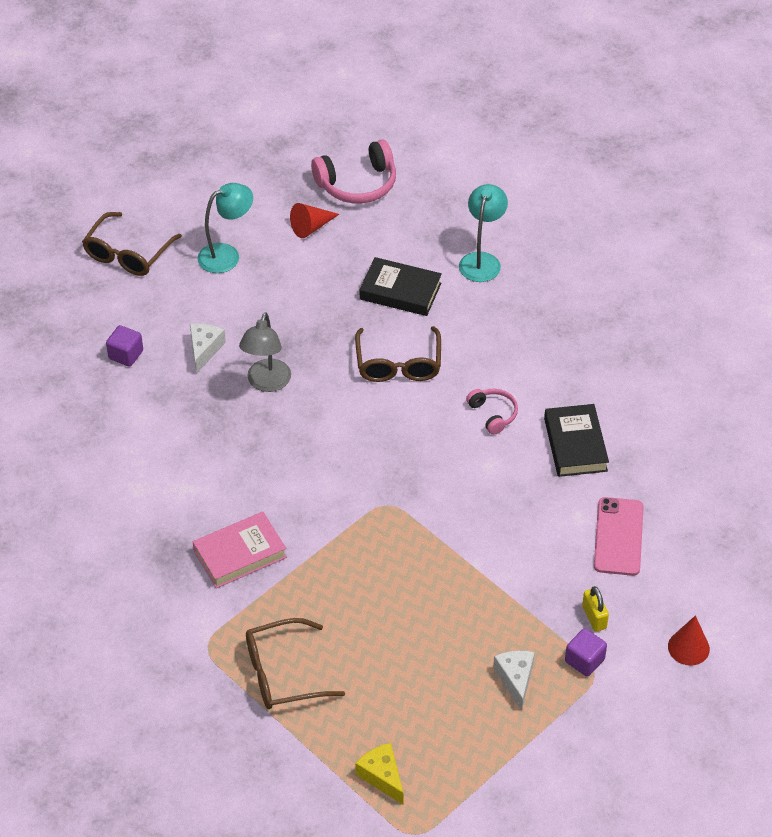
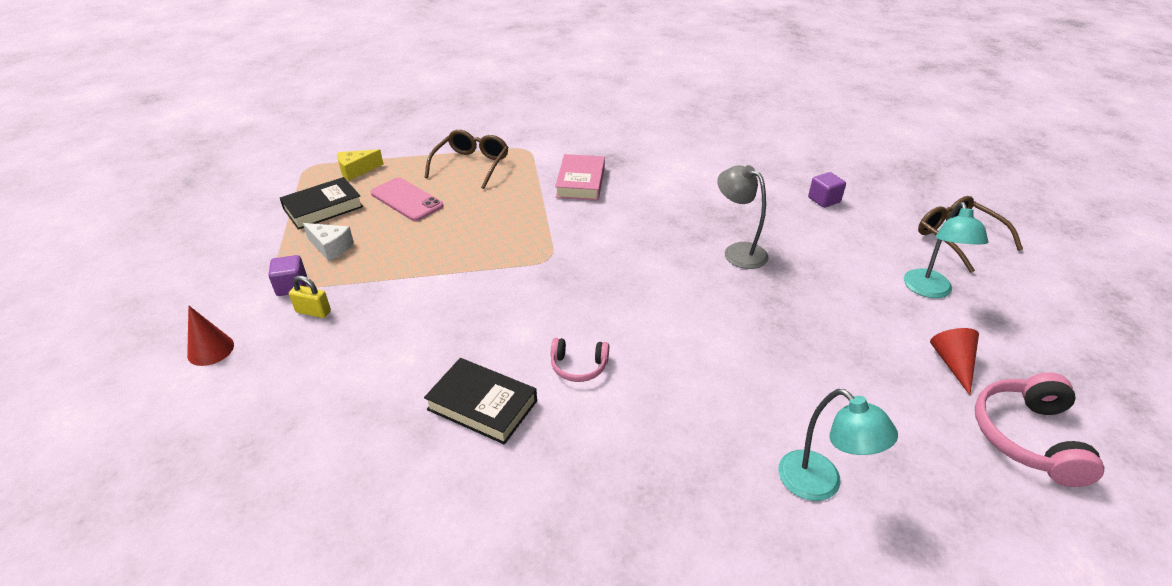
camera: 125 degrees right, 10 degrees down
white cheese [190,323,226,374] -> none
brown glasses [355,326,441,382] -> none
yellow cheese [355,743,404,804] -> yellow cheese turned 150 degrees clockwise [337,149,383,181]
black book [360,257,442,316] -> black book moved to [280,177,363,230]
pink phone [594,497,644,576] -> pink phone moved to [371,177,444,221]

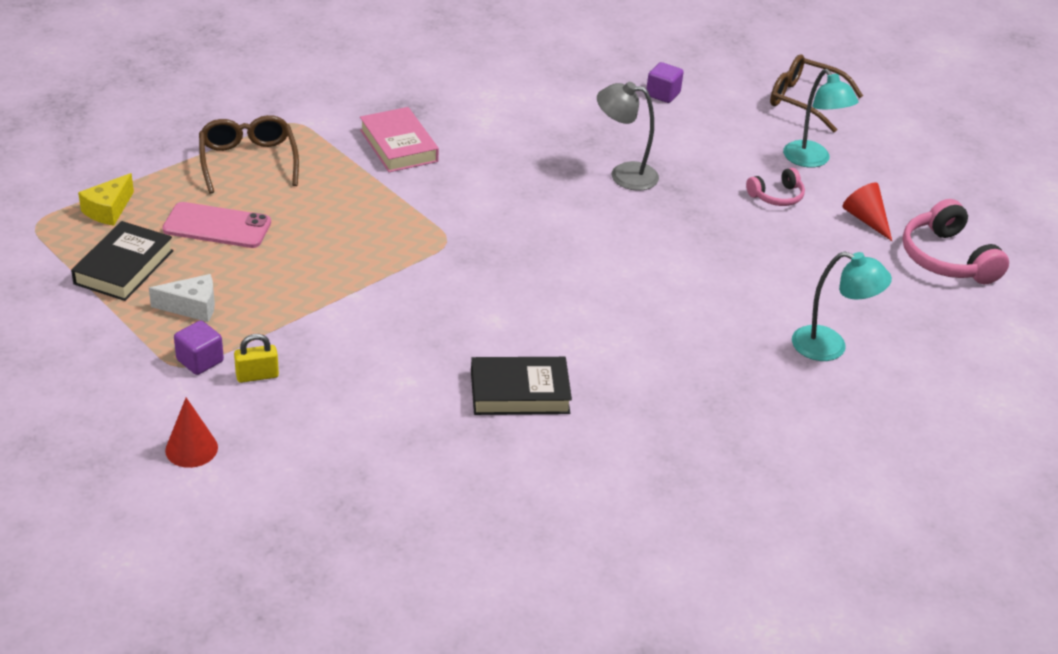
camera: 35 degrees left, 0 degrees up
pink headphones [551,338,609,382] -> pink headphones moved to [746,168,805,206]

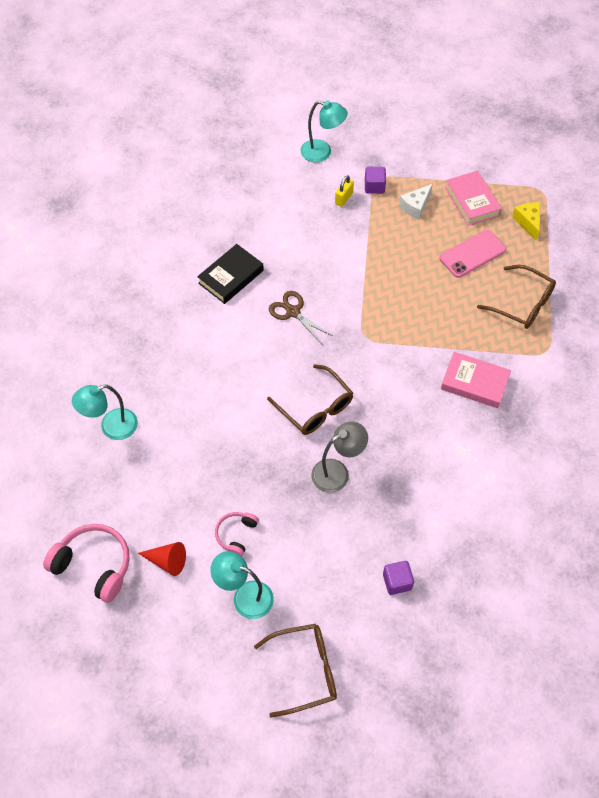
camera: 140 degrees right, 20 degrees up
black book [71,221,174,301] -> pink book [445,170,502,226]
red cone [165,397,218,468] -> turquoise lamp [300,101,348,162]
none -> brown glasses [267,364,353,435]
none -> brown scissors [269,291,333,344]

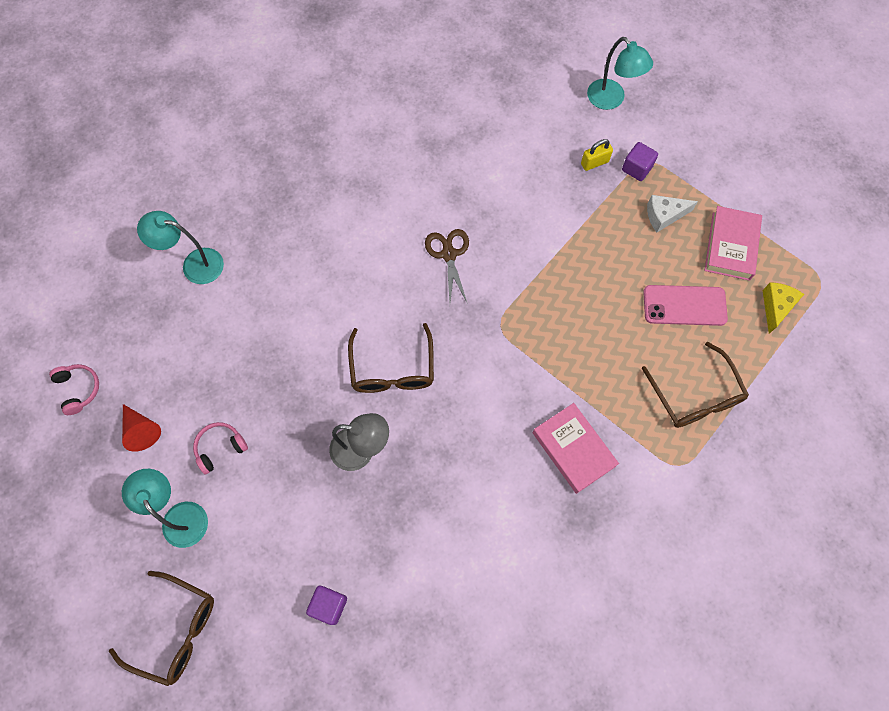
camera: 35 degrees right, 10 degrees up
pink headphones [43,524,130,603] -> pink headphones [49,364,99,415], size x0.57
black book [197,244,264,304] -> none

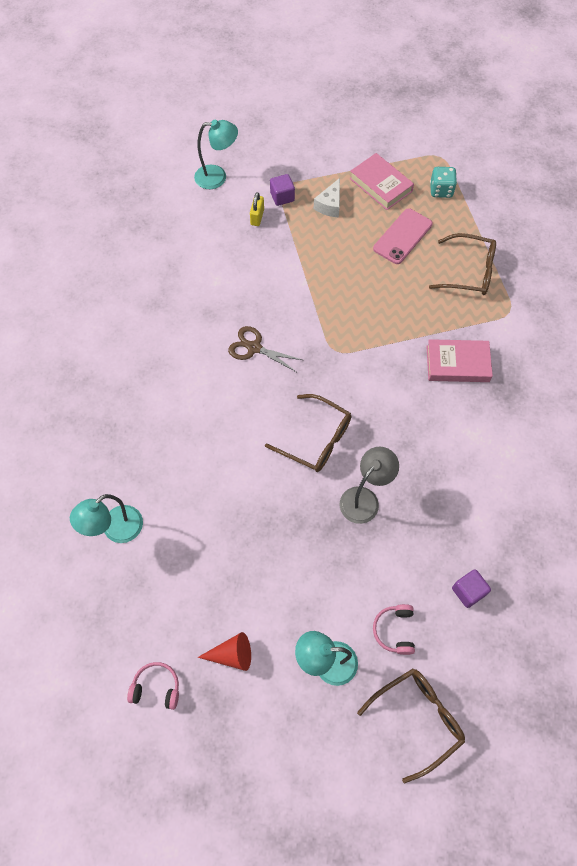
camera: 55 degrees left, 5 degrees down
pink headphones [193,422,248,474] -> pink headphones moved to [373,604,415,655]
yellow cheese [763,282,804,334] -> turquoise dice [430,167,457,198]

